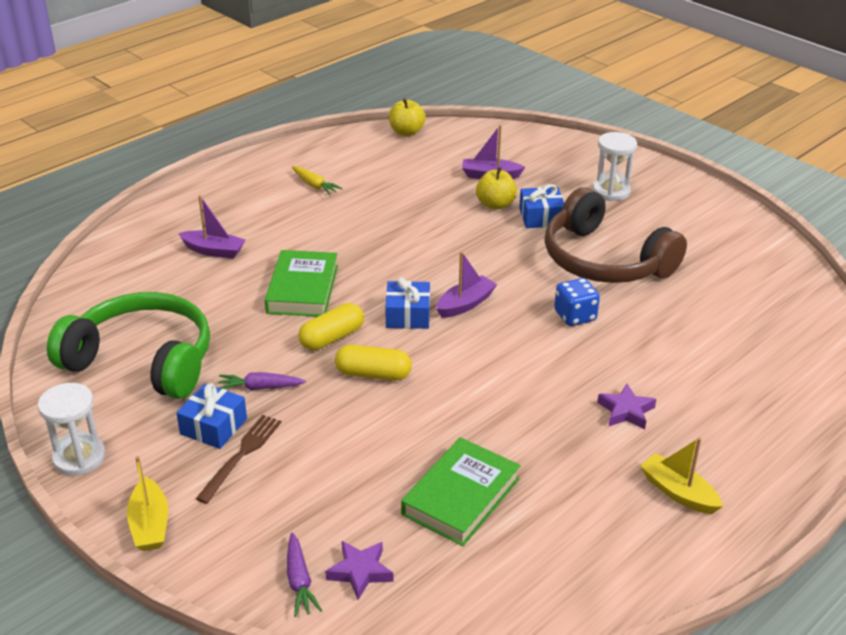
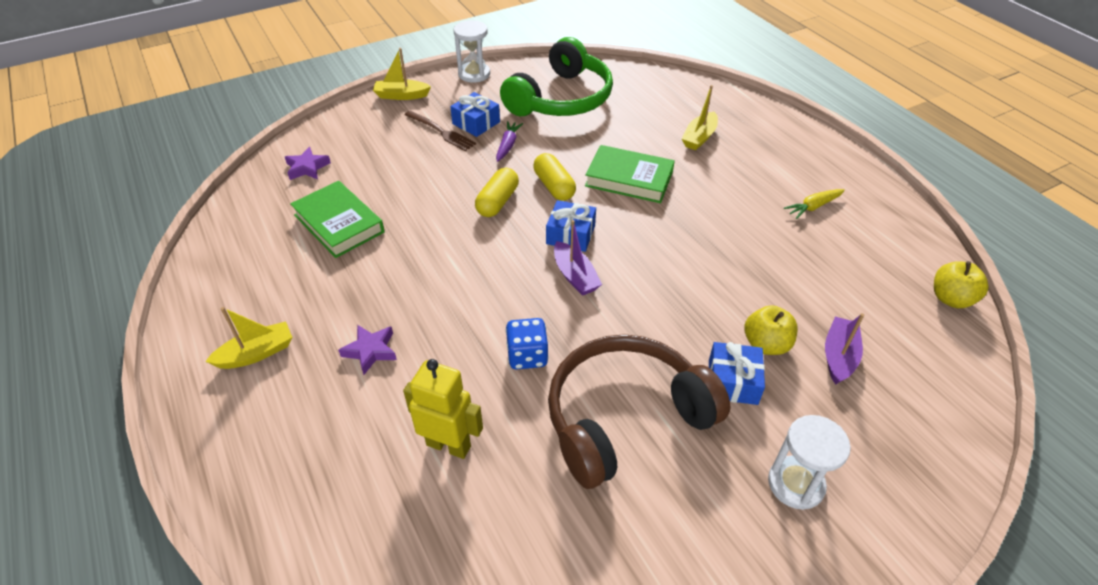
camera: 105 degrees right, 10 degrees up
purple boat [178,195,245,259] -> yellow boat [682,85,718,150]
purple carrot [287,533,322,617] -> none
none -> yellow robot [403,359,483,459]

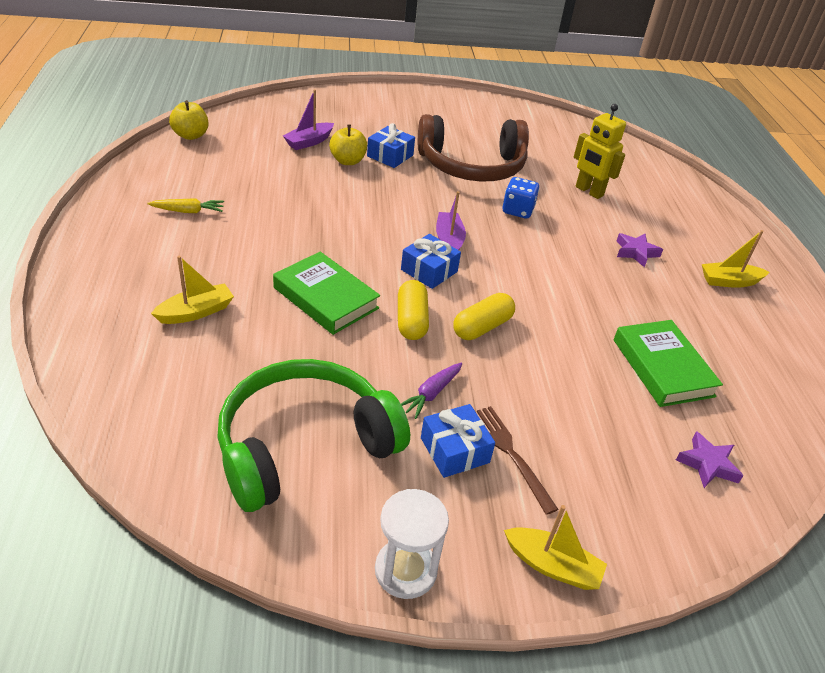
camera: 160 degrees left, 5 degrees down
white hourglass [768,415,851,510] -> none

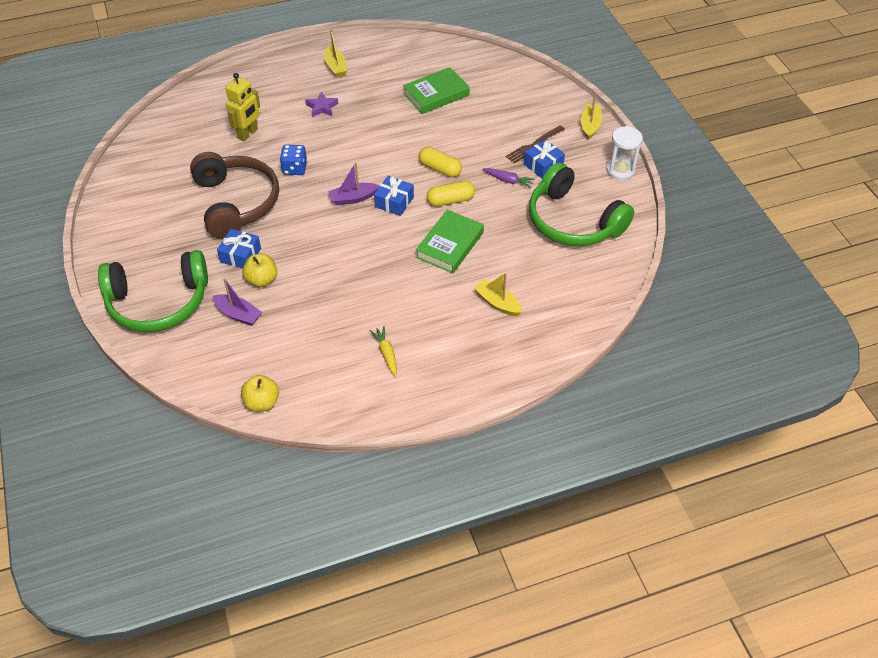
camera: 100 degrees left, 10 degrees up
purple star [676,431,744,488] -> none
none -> green headphones [98,250,208,332]

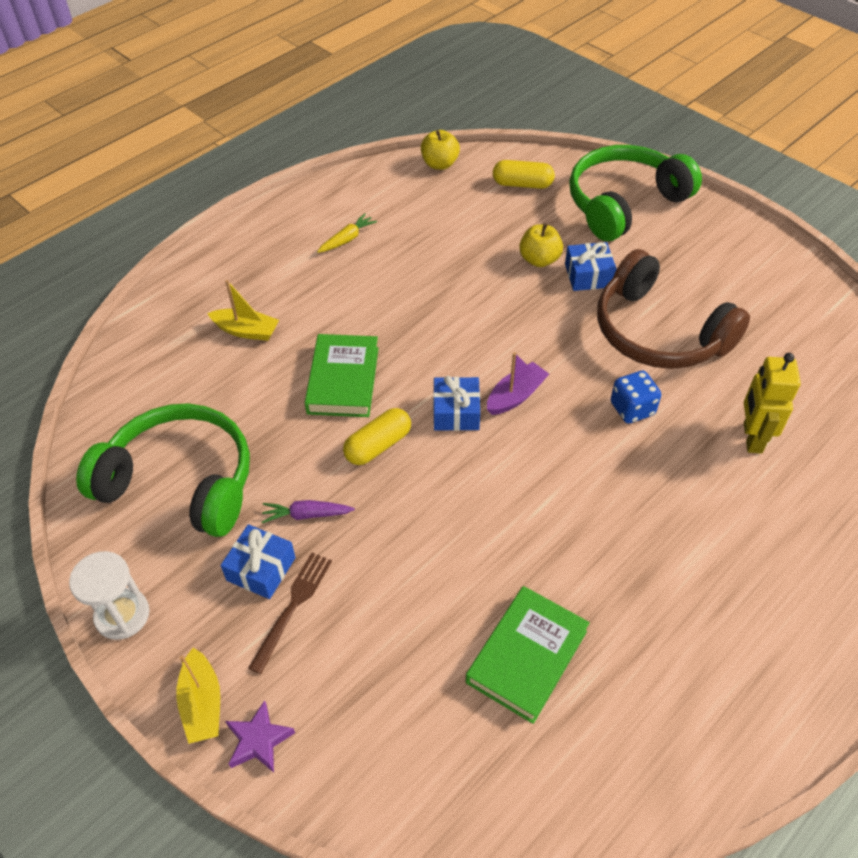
camera: 155 degrees right, 0 degrees up
purple boat [213,278,262,326] -> none
purple star [305,92,338,117] -> purple star moved to [225,700,295,773]
yellow boat [324,29,347,78] -> none
yellow carrot [370,326,397,376] -> yellow carrot turned 90 degrees counterclockwise [317,213,377,253]
yellow capsule [419,147,462,177] -> yellow capsule moved to [493,160,555,189]

